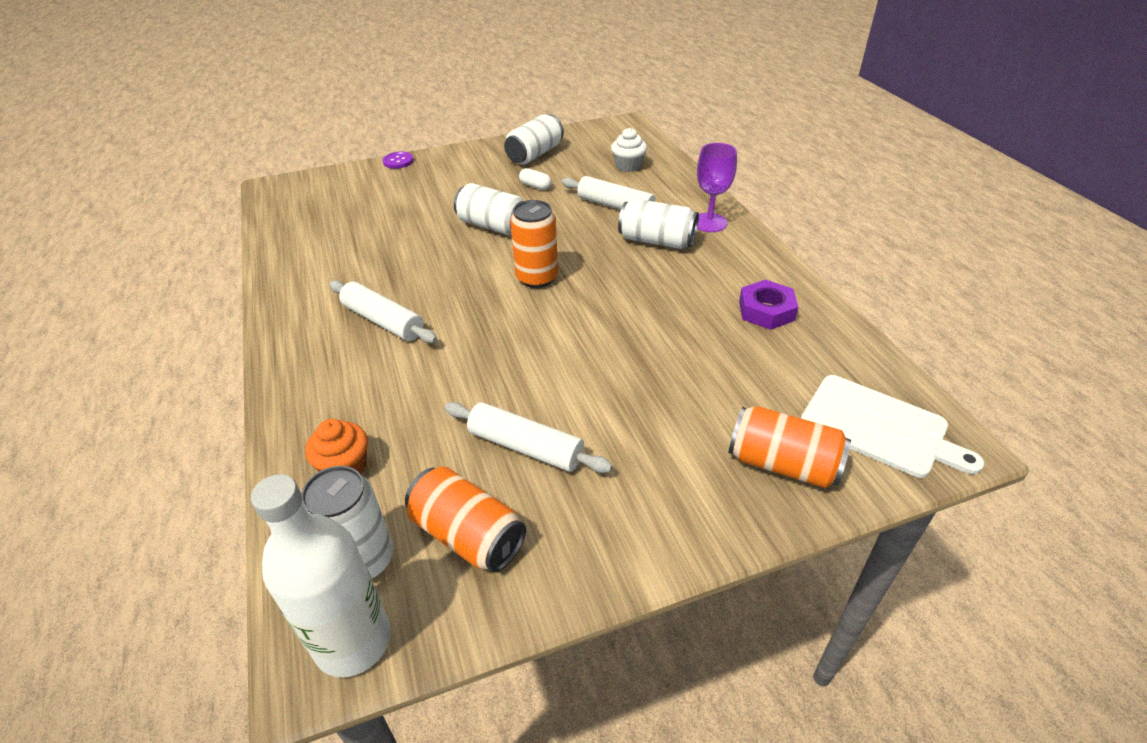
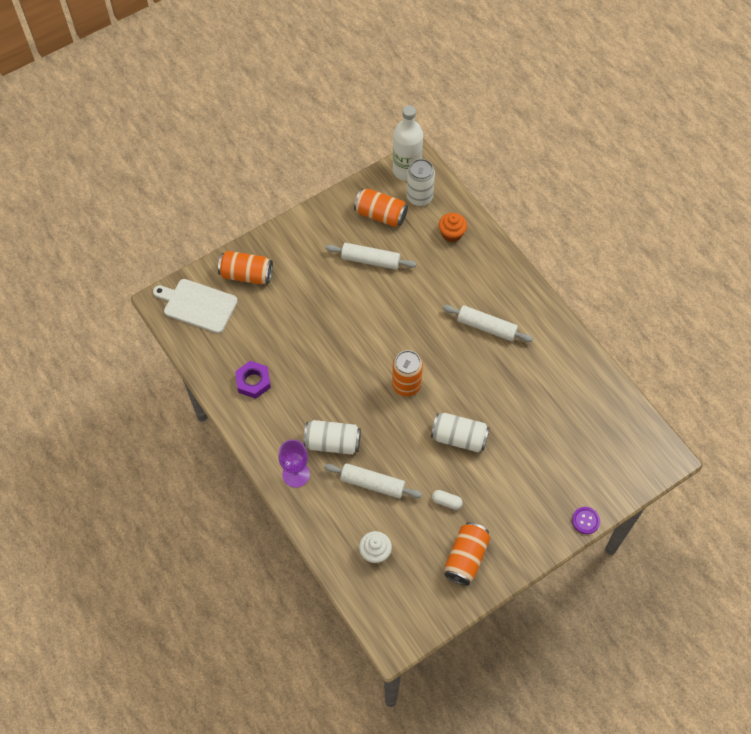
camera: 165 degrees right, 20 degrees up
white can [504,114,564,165] -> orange can [445,522,490,585]

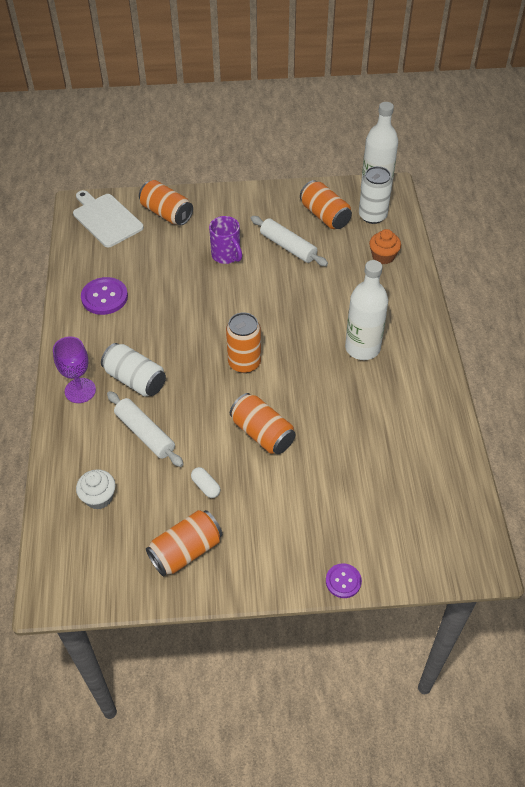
camera: 30 degrees right, 10 degrees down
purple nut [235,361,271,399] -> purple button [81,277,128,315]
white can [431,413,490,452] -> orange can [230,393,295,454]
white rolling pin [443,305,533,342] -> white bottle [345,260,388,360]
none -> purple mug [209,216,242,264]

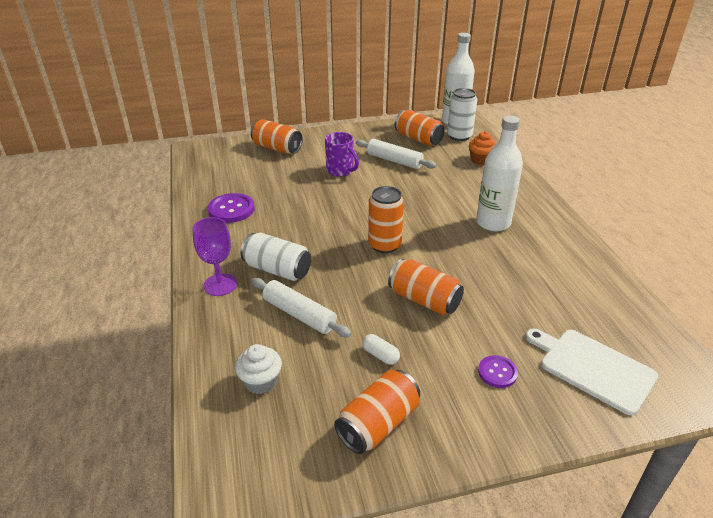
camera: 10 degrees left, 15 degrees down
white cutting board [73,190,144,247] -> white cutting board moved to [526,329,658,415]
purple button [326,563,362,598] -> purple button moved to [478,355,518,388]

